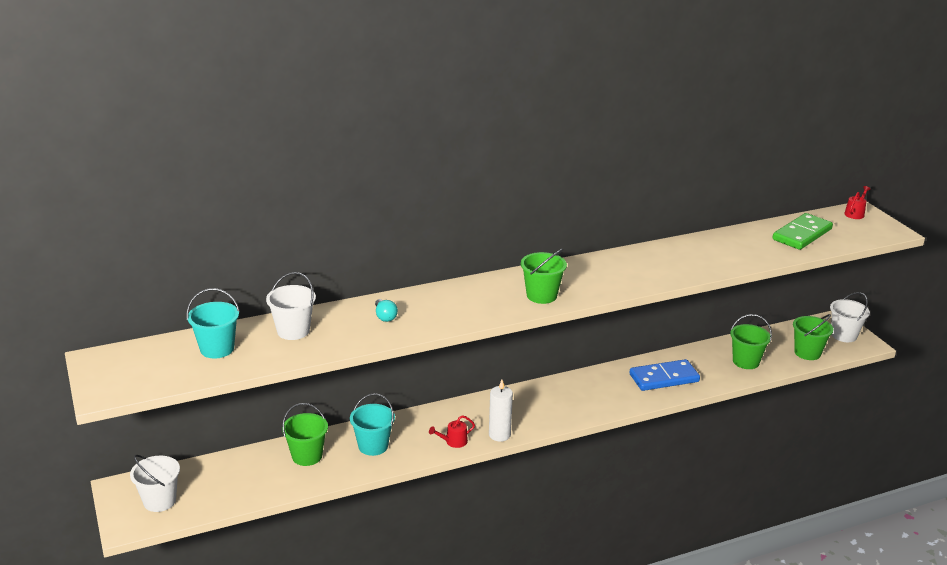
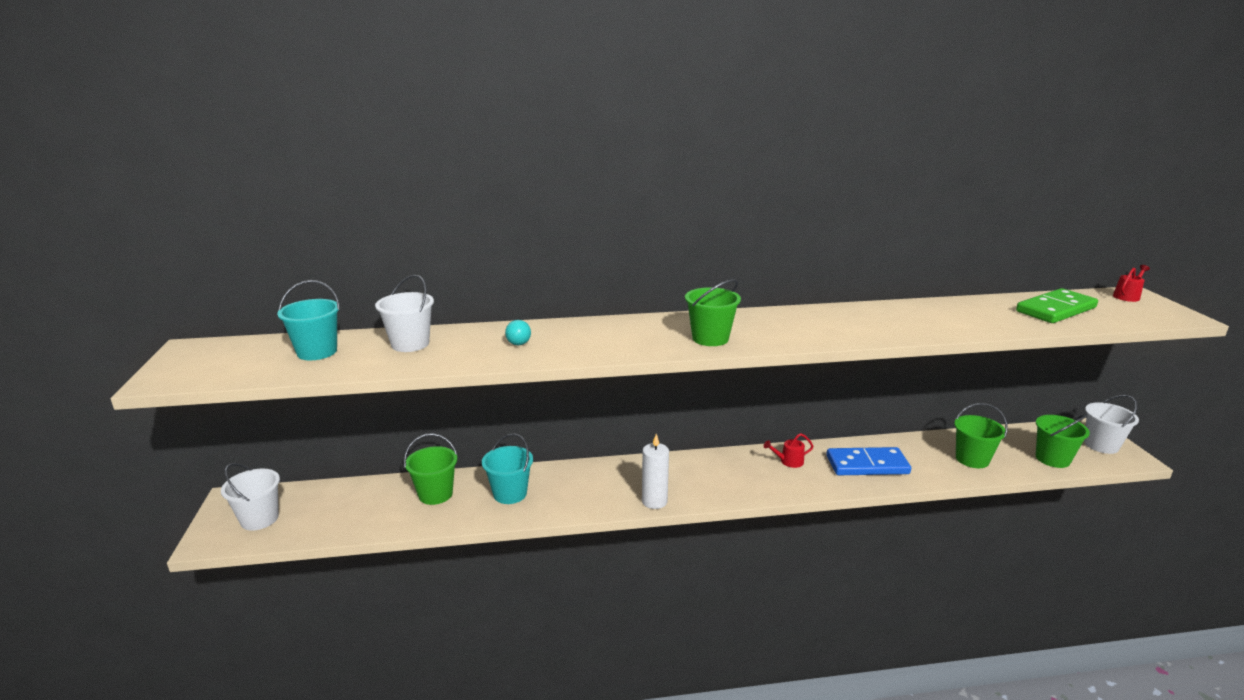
camera: 15 degrees right, 5 degrees down
red watering can [429,415,475,448] -> red watering can moved to [764,433,814,468]

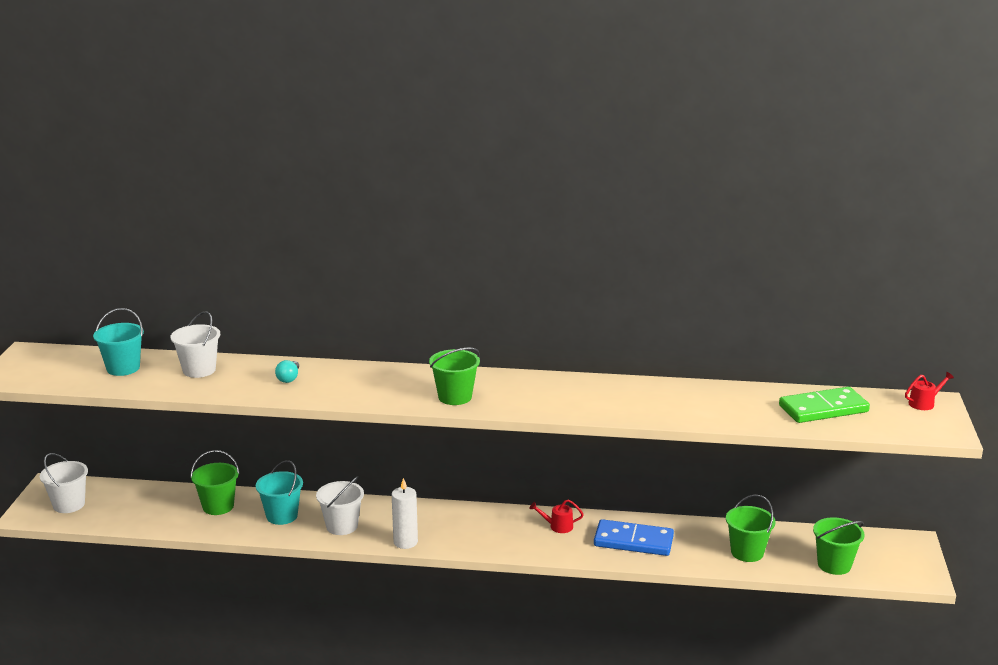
camera: 15 degrees right, 0 degrees up
white bucket [1084,395,1139,454] -> white bucket moved to [316,476,364,535]

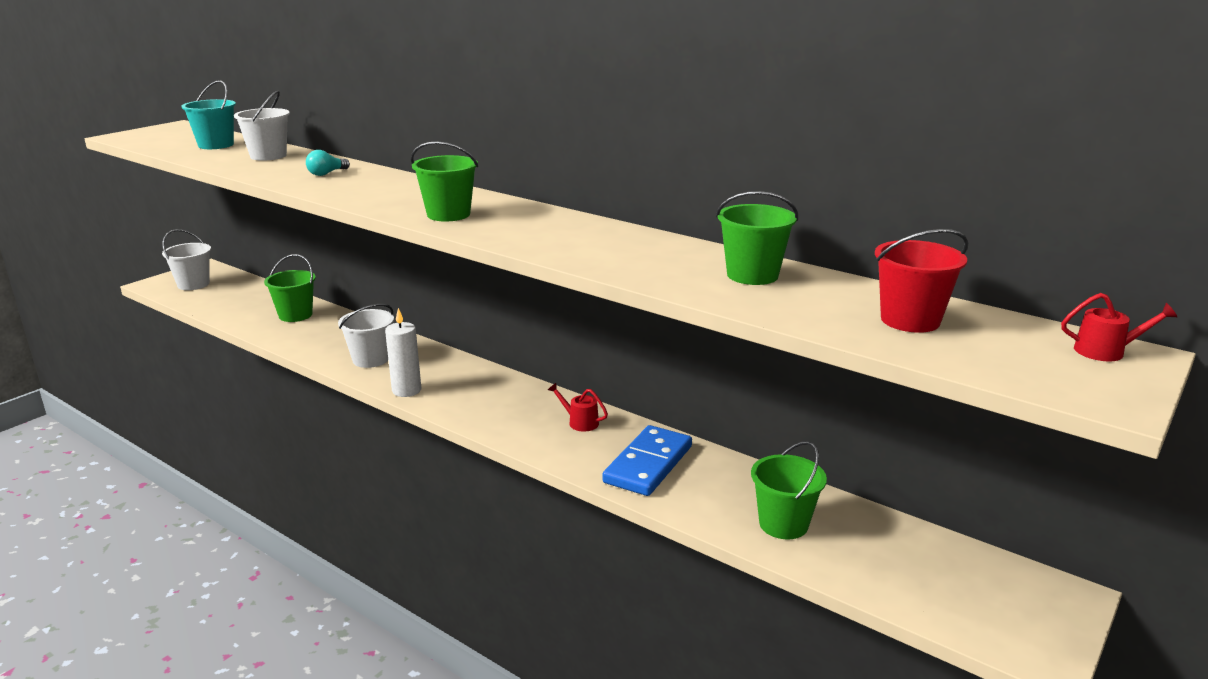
camera: 30 degrees right, 0 degrees up
turquoise bucket [256,460,303,525] -> none
blue domino [594,519,674,556] -> blue domino turned 75 degrees clockwise [602,425,692,496]
green domino [779,387,870,423] -> red bucket [875,229,968,333]
green bucket [813,517,865,575] -> green bucket moved to [716,191,798,285]

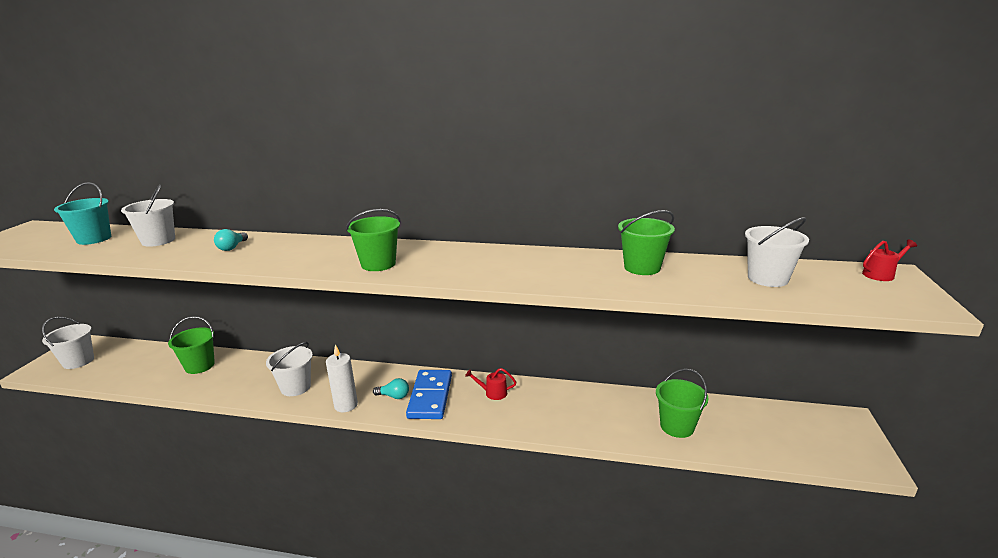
camera: 25 degrees left, 0 degrees up
blue domino [602,425,692,496] -> blue domino moved to [406,370,452,419]
red bucket [875,229,968,333] -> white bucket [745,217,809,287]
none -> turquoise light bulb [373,378,409,399]

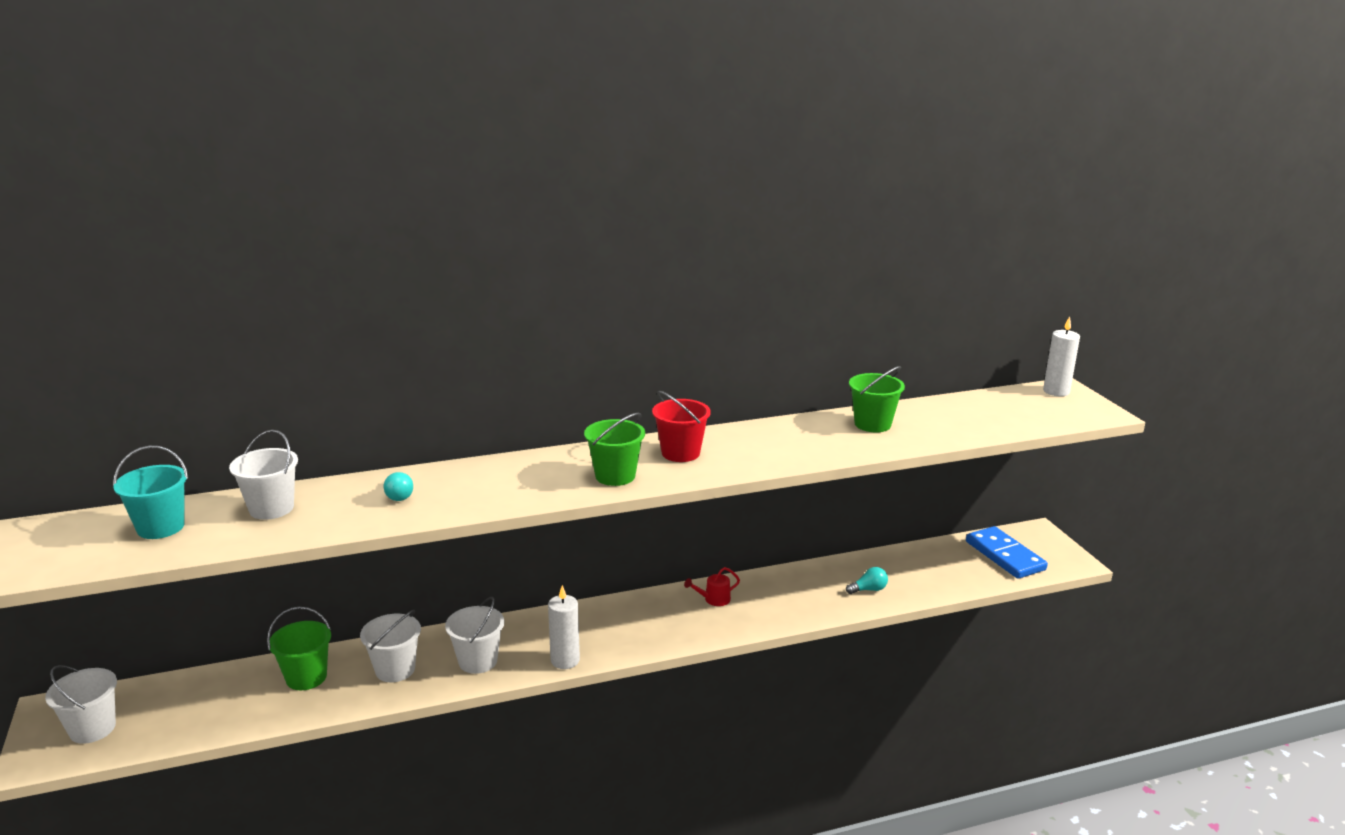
camera: 30 degrees left, 0 degrees up
turquoise light bulb [373,378,409,399] -> turquoise light bulb moved to [846,567,888,594]
blue domino [406,370,452,419] -> blue domino moved to [966,526,1048,579]
green bucket [656,369,709,438] -> none
white bucket [745,217,809,287] -> white bucket moved to [360,610,421,682]
red watering can [862,239,917,281] -> white candle [1043,316,1080,396]
none -> red bucket [652,391,711,462]

